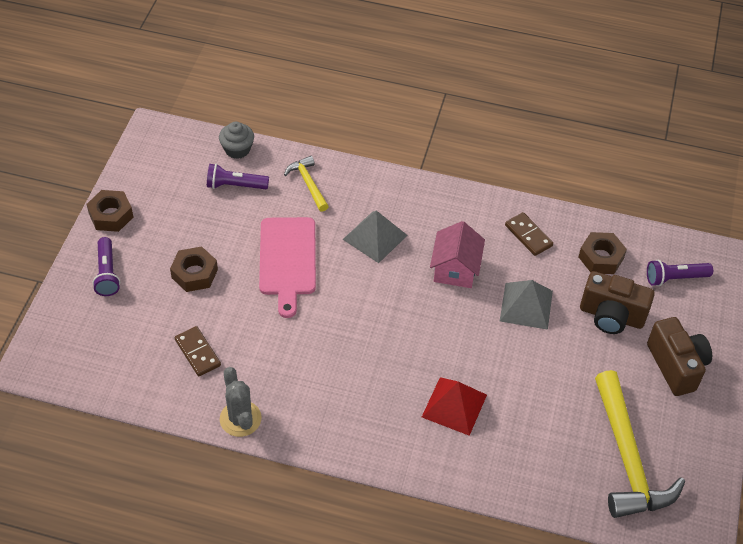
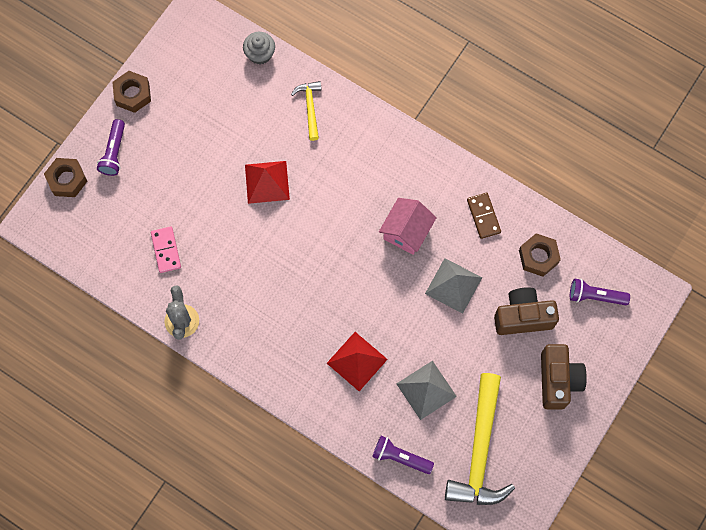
camera: 20 degrees right, 20 degrees up
brown nut [170,246,218,292] -> brown nut moved to [44,158,87,197]
brown domino [175,326,221,376] -> pink domino [151,226,181,273]
purple flashlight [207,164,269,189] -> purple flashlight moved to [372,436,434,474]
pink cutting board [259,217,316,318] -> red pyramid [245,161,290,204]
grey pyramid [343,210,408,263] -> grey pyramid moved to [397,361,457,420]
brown camera [580,271,655,334] -> brown camera turned 135 degrees clockwise [494,287,559,335]

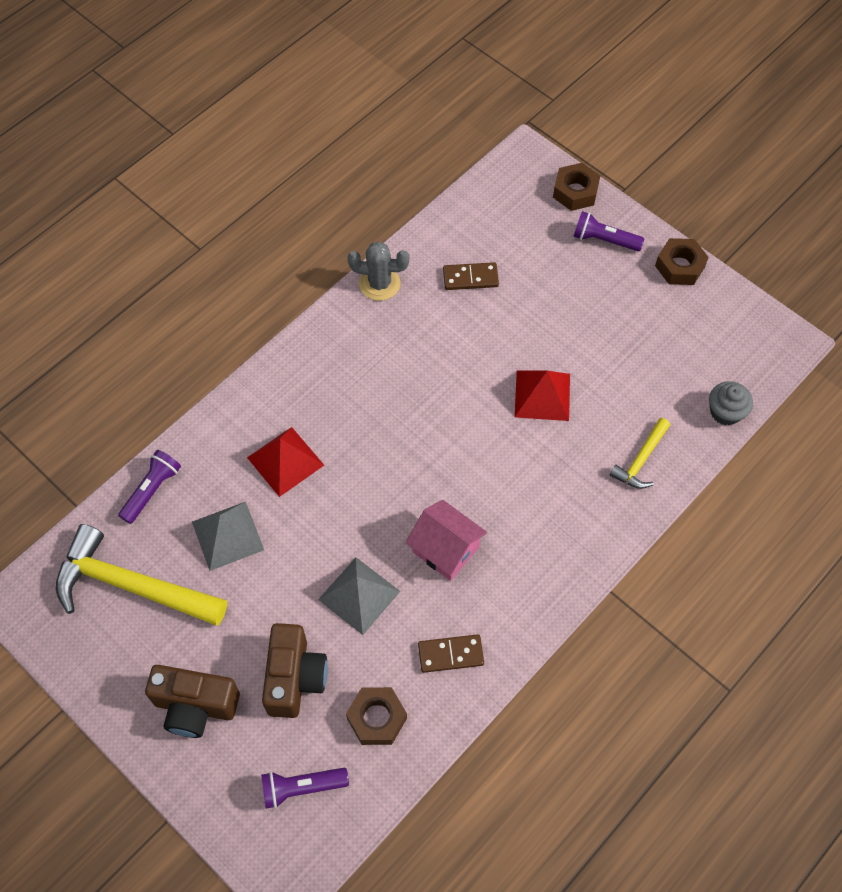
camera: 100 degrees right, 10 degrees down
pink domino [151,226,181,273] -> brown domino [443,262,499,290]
yellow hammer [291,81,322,141] -> yellow hammer turned 120 degrees clockwise [610,418,670,489]
purple flashlight [570,278,630,305] -> purple flashlight turned 120 degrees counterclockwise [261,768,349,809]

